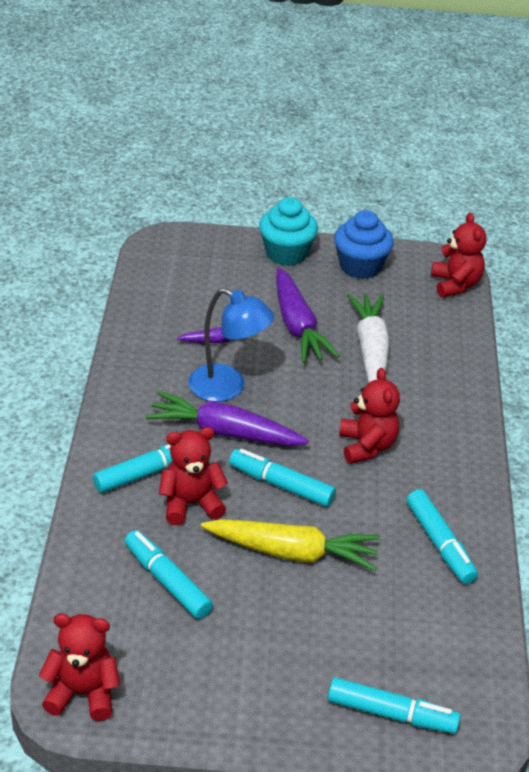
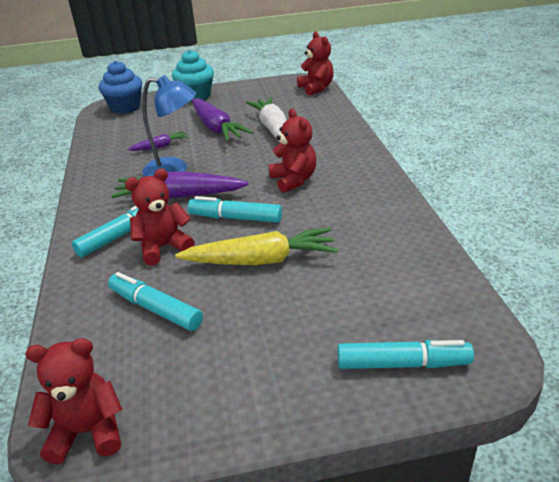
camera: 10 degrees left, 5 degrees down
blue cupcake [334,210,394,279] -> blue cupcake moved to [99,60,142,114]
turquoise marker [406,489,478,584] -> none

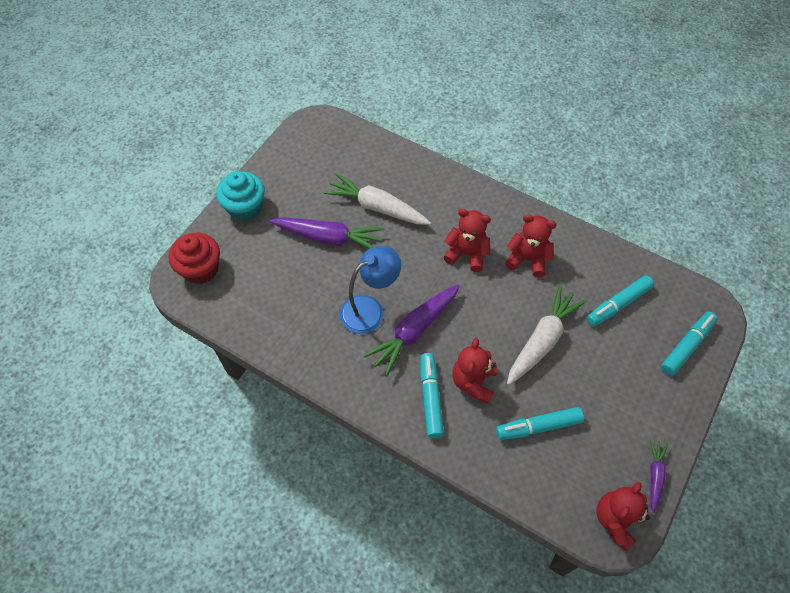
camera: 50 degrees left, 25 degrees up
blue cupcake [99,60,142,114] -> red cupcake [169,233,220,284]
purple carrot [127,131,189,151] -> purple carrot moved to [650,439,668,513]
yellow carrot [175,227,338,265] -> white carrot [507,285,587,385]
turquoise marker [188,196,282,223] -> turquoise marker moved to [586,275,654,326]
red teddy bear [297,32,334,96] -> red teddy bear moved to [505,214,557,277]

